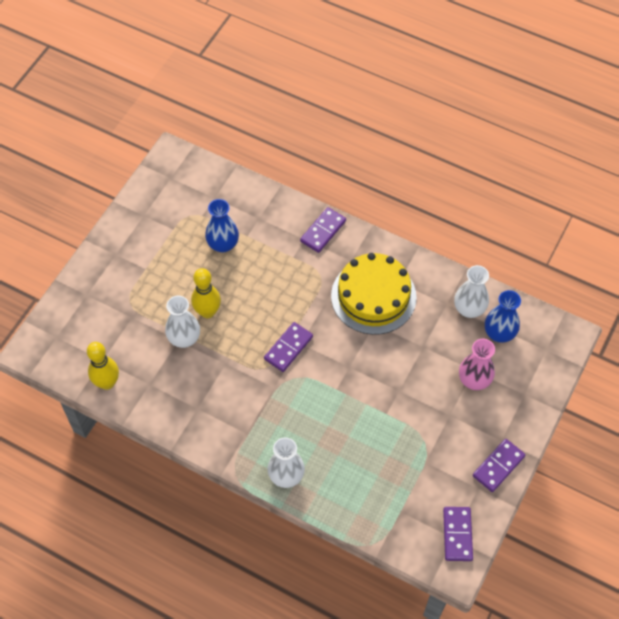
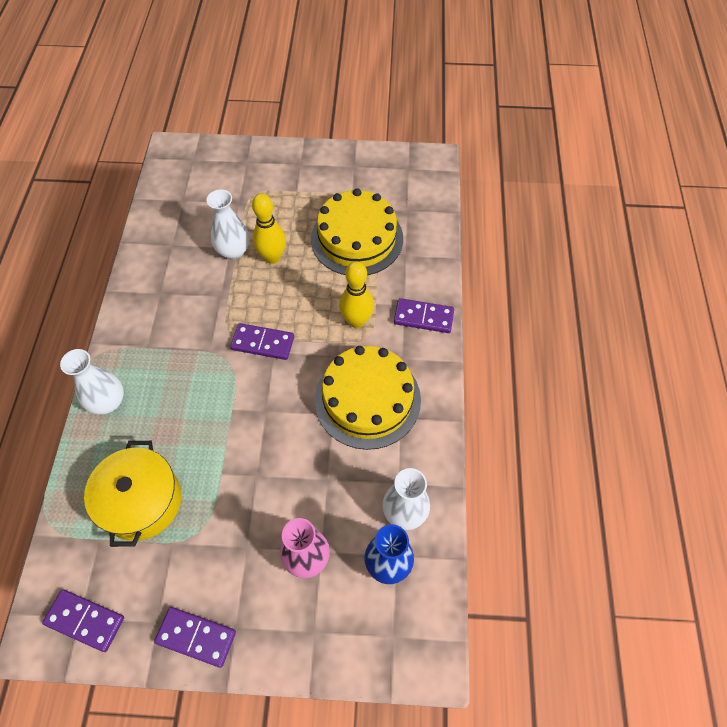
camera: 65 degrees right, 0 degrees up
yellow bowling pin [87,342,119,390] -> yellow bowling pin moved to [339,261,374,328]
blue vase [205,199,239,253] -> yellow cake [311,189,403,275]
purple domino [443,507,473,561] -> purple domino turned 45 degrees clockwise [42,590,124,652]
none -> yellow pot [84,441,181,547]

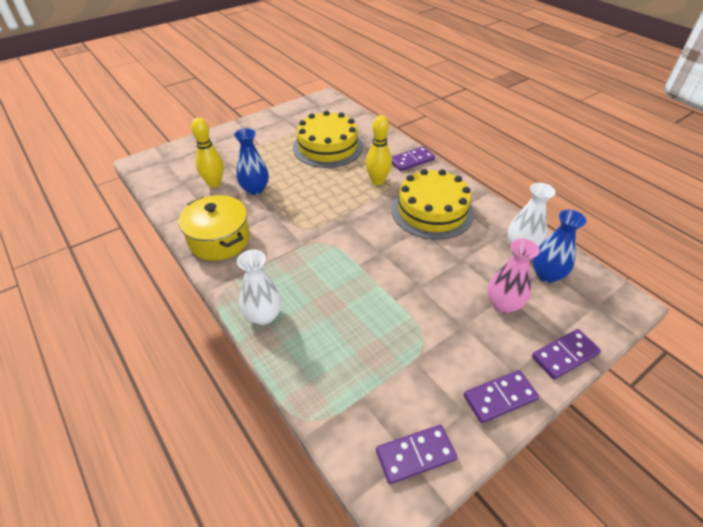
camera: 40 degrees left, 15 degrees down
yellow pot [84,441,181,547] -> yellow pot moved to [179,195,250,261]
white vase [207,189,250,260] -> blue vase [234,129,269,195]
purple domino [230,323,294,360] -> purple domino moved to [532,329,601,380]
yellow bowling pin [252,193,286,264] -> yellow bowling pin moved to [191,118,224,188]

